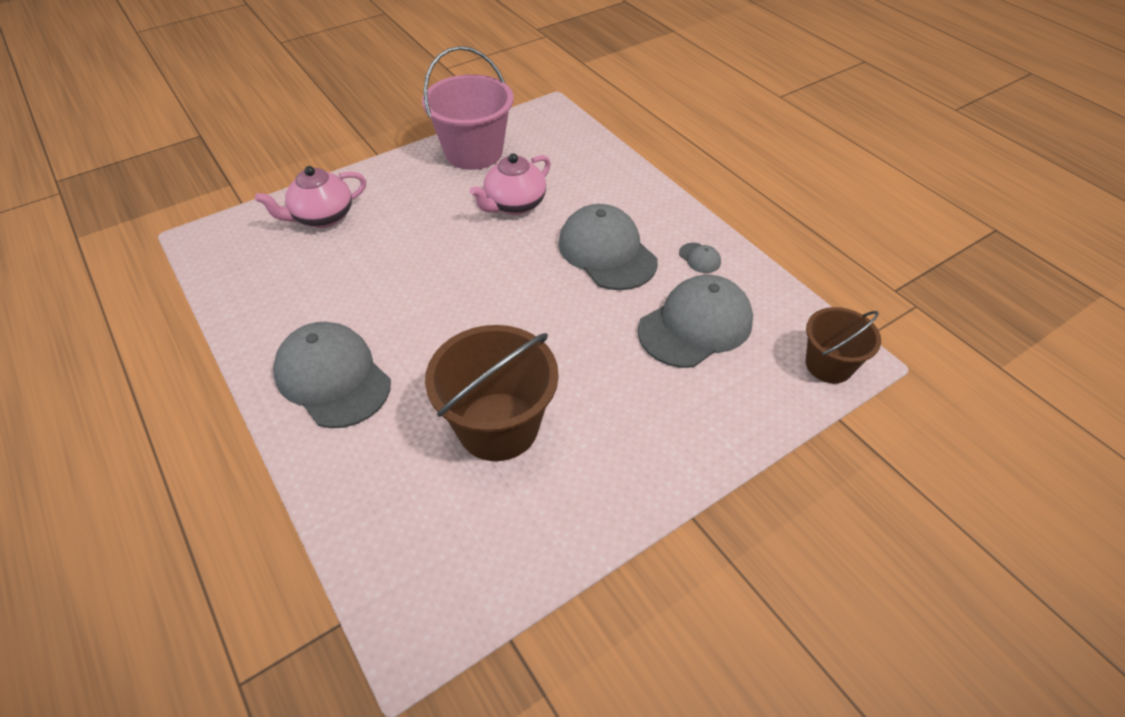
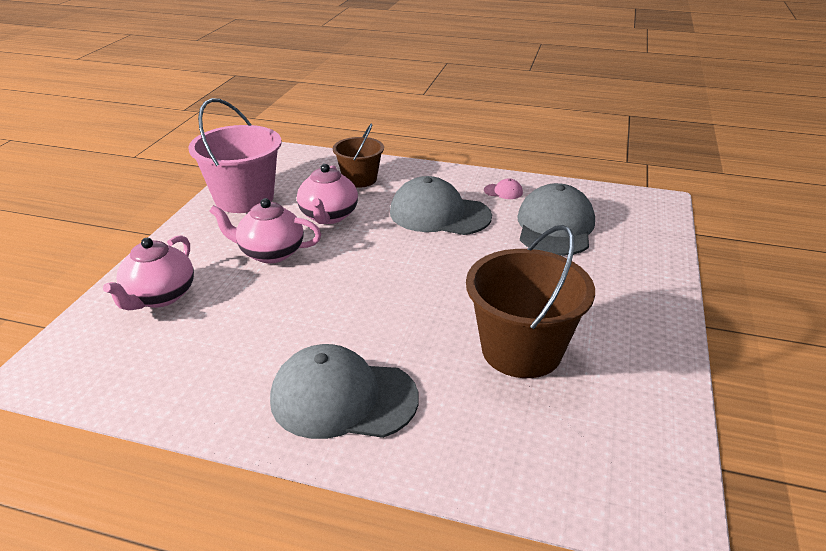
camera: 40 degrees left, 15 degrees down
grey cap [679,243,721,273] -> pink cap [484,178,523,199]
brown bucket [806,307,881,384] -> brown bucket moved to [333,124,384,188]
none -> pink teapot [209,198,321,263]

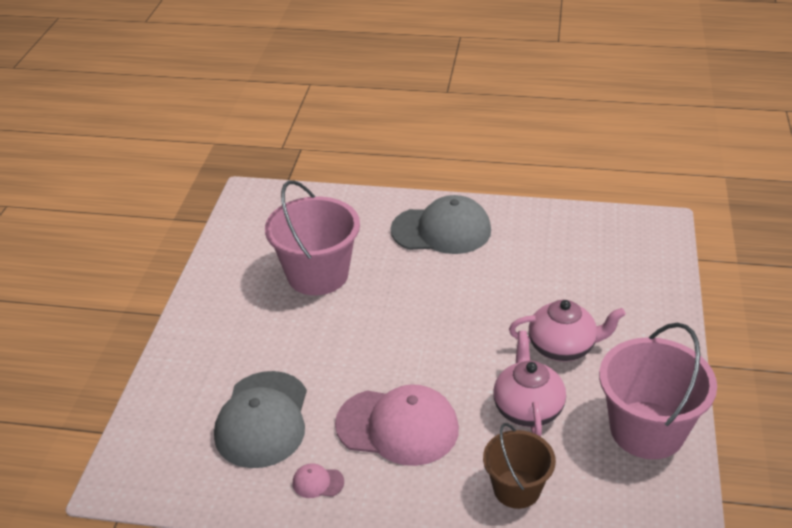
camera: 175 degrees right, 5 degrees up
pink teapot [103,235,194,310] -> none
grey cap [390,176,492,235] -> pink cap [335,384,459,466]
brown bucket [466,225,595,378] -> pink bucket [265,180,360,295]

